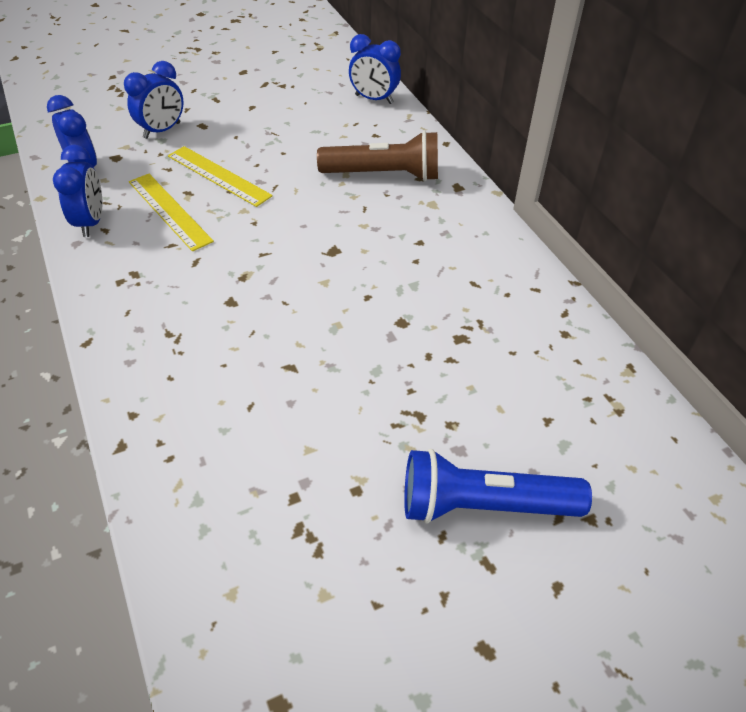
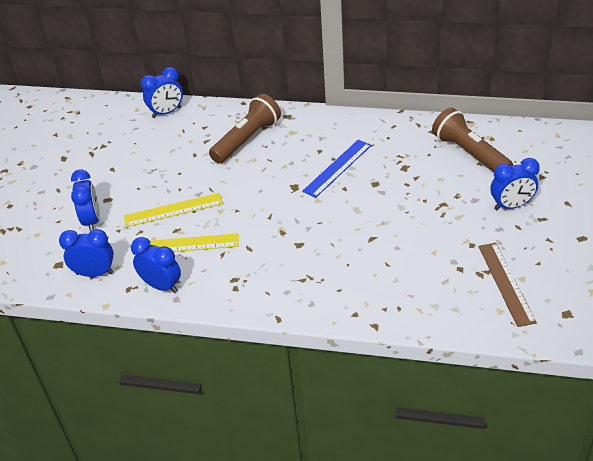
camera: 50 degrees left, 5 degrees down
blue flashlight [404,449,592,524] -> blue clock [491,158,540,210]
none -> blue ruler [302,140,371,198]
none -> brown flashlight [432,108,513,172]
none -> brown ruler [478,243,537,327]

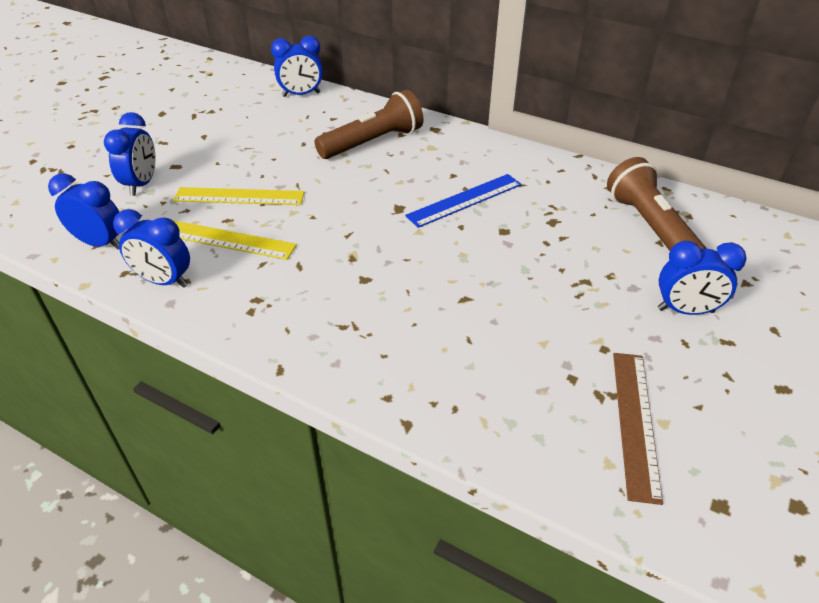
camera: 15 degrees right, 0 degrees up
blue clock [131,237,181,293] -> blue clock turned 150 degrees clockwise [113,209,190,288]

